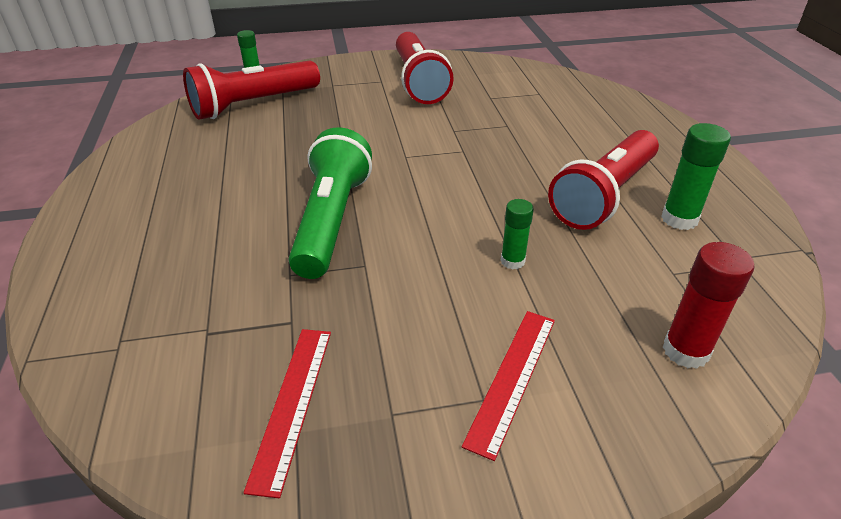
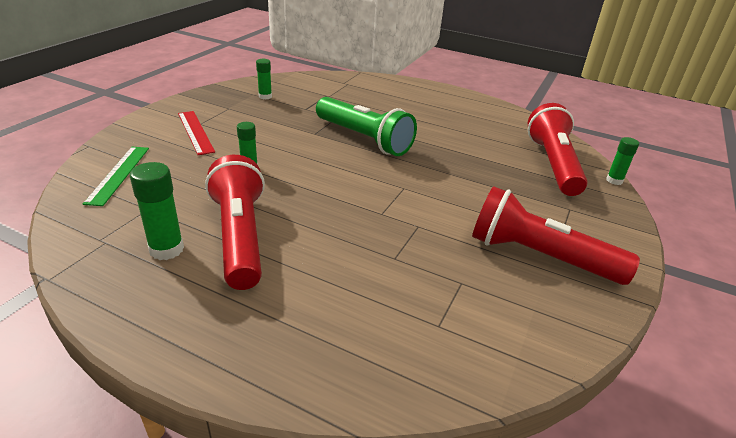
camera: 125 degrees right, 5 degrees down
red ruler [243,329,331,498] -> green glue stick [256,59,272,99]
red glue stick [663,242,754,369] -> green ruler [83,147,149,206]

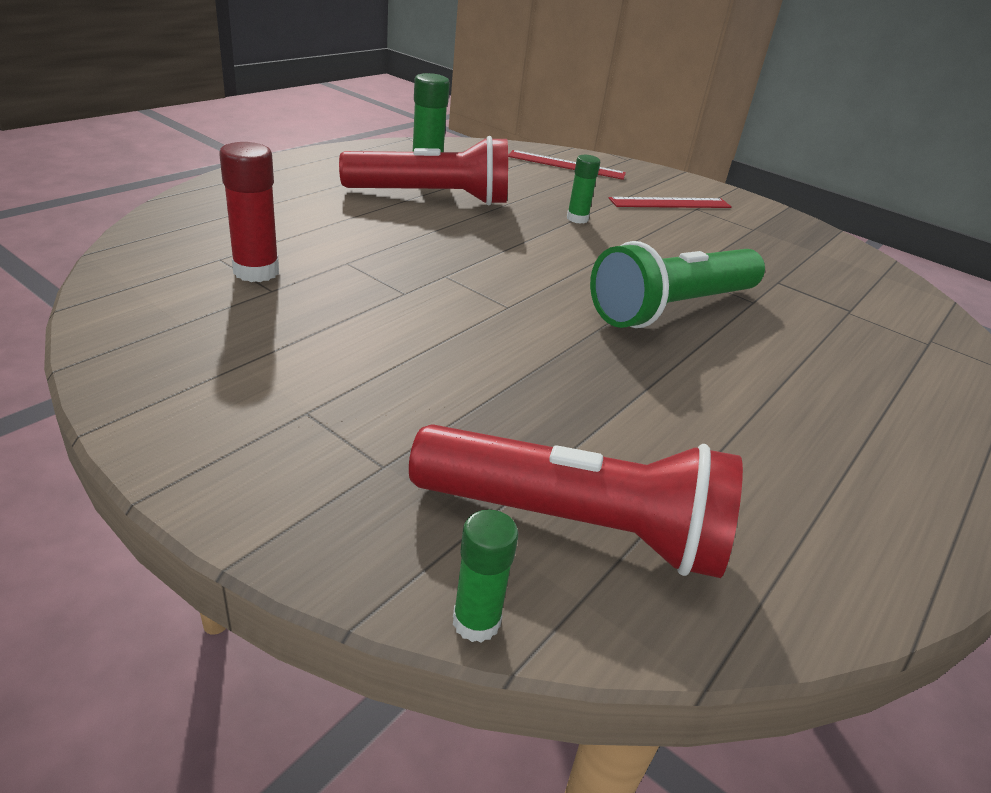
camera: 100 degrees right, 0 degrees up
green ruler [83,147,149,206] -> red ruler [508,150,626,180]
green glue stick [256,59,272,99] -> none
red flashlight [472,186,640,285] -> none
none -> red glue stick [219,142,279,282]

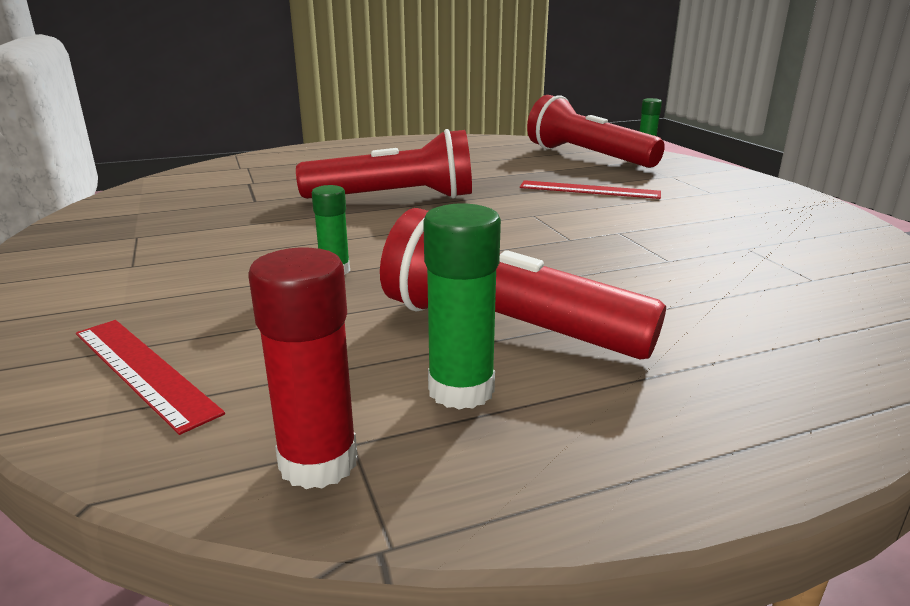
camera: 145 degrees left, 10 degrees down
red glue stick [219,142,279,282] -> red glue stick moved to [249,248,357,489]
green flashlight [590,241,765,328] -> red flashlight [296,129,472,199]
red ruler [608,197,732,208] -> red ruler moved to [520,180,661,199]

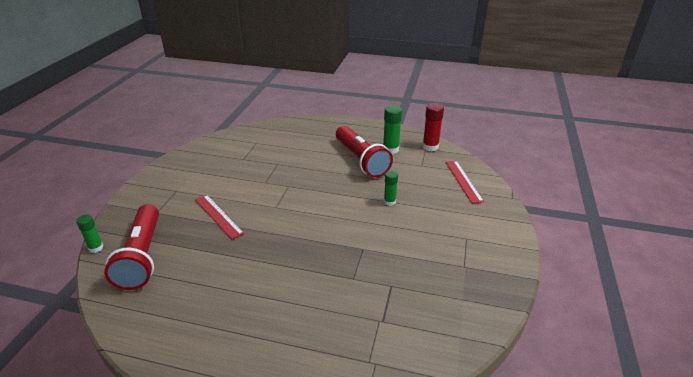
camera: 145 degrees left, 10 degrees up
red flashlight [296,129,472,199] -> none

